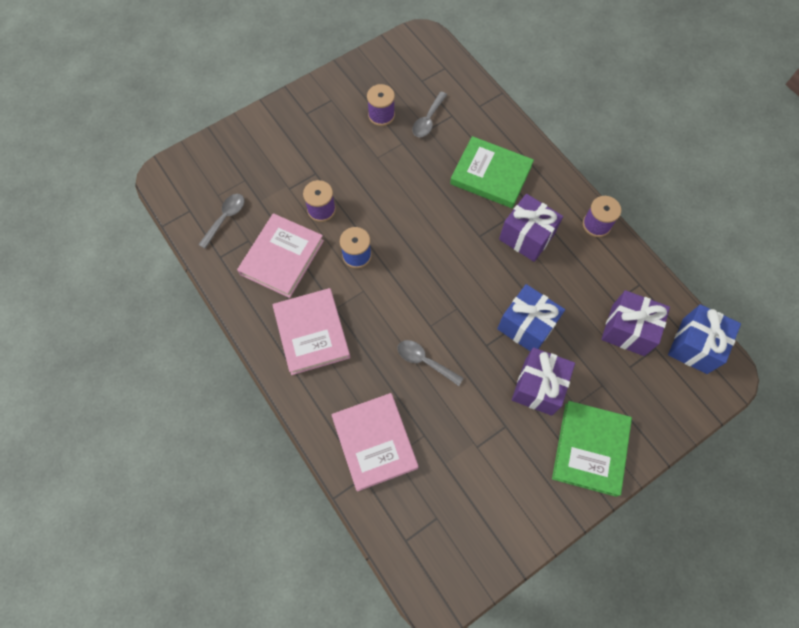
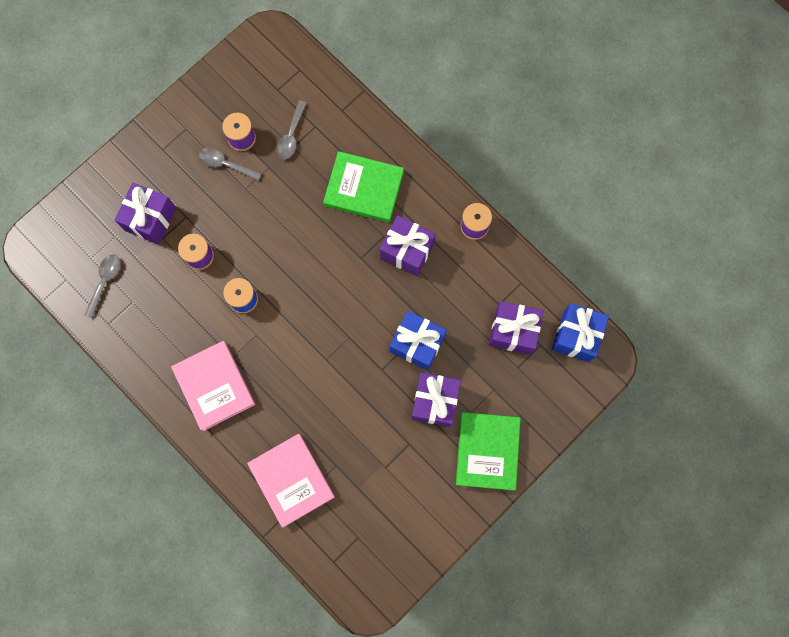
camera: 10 degrees left, 10 degrees up
pink book [237,213,324,298] -> none
grey spoon [398,340,463,386] -> grey spoon moved to [199,148,262,181]
none -> purple gift [114,183,176,245]

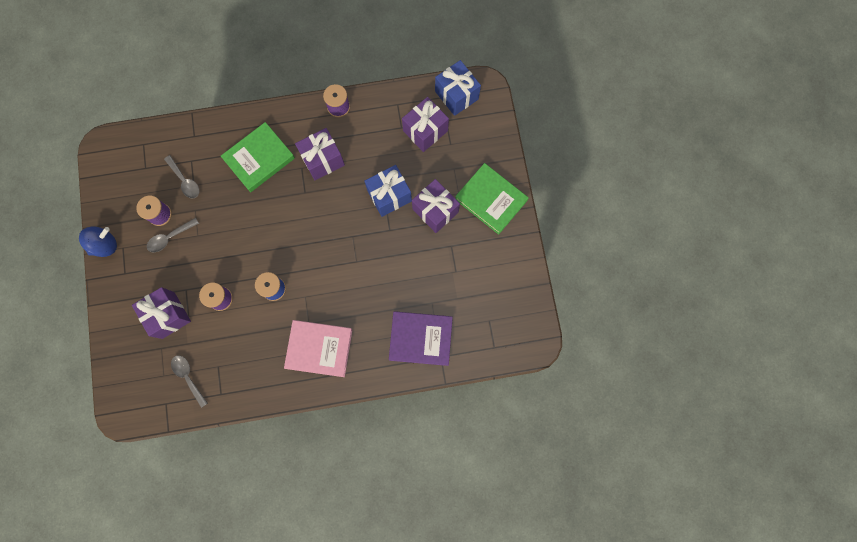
camera: 55 degrees left, 0 degrees up
pink book [247,434,335,528] -> purple book [389,311,453,366]
none -> blue spinning top [79,227,117,257]

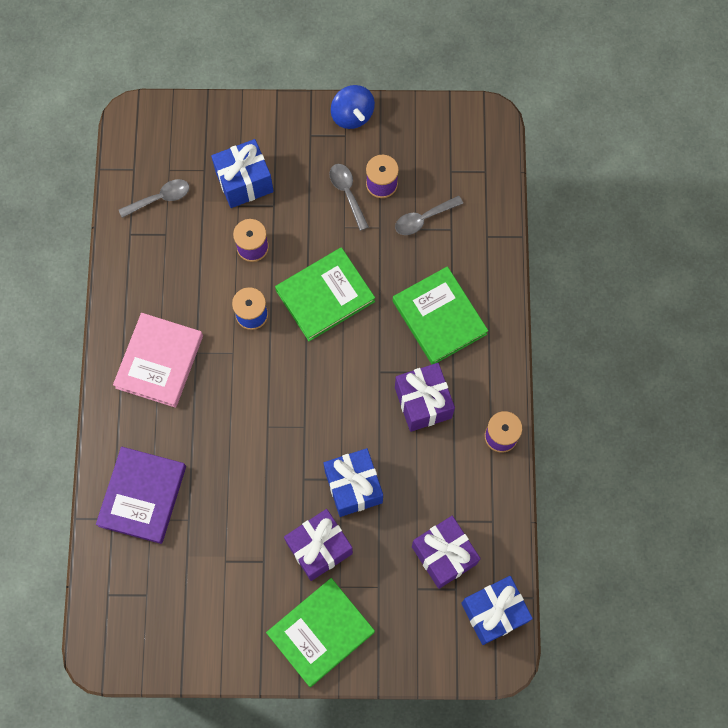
camera: 100 degrees right, 5 degrees down
purple gift [132,287,191,339] -> blue gift [211,139,274,208]
none -> green book [275,247,375,342]

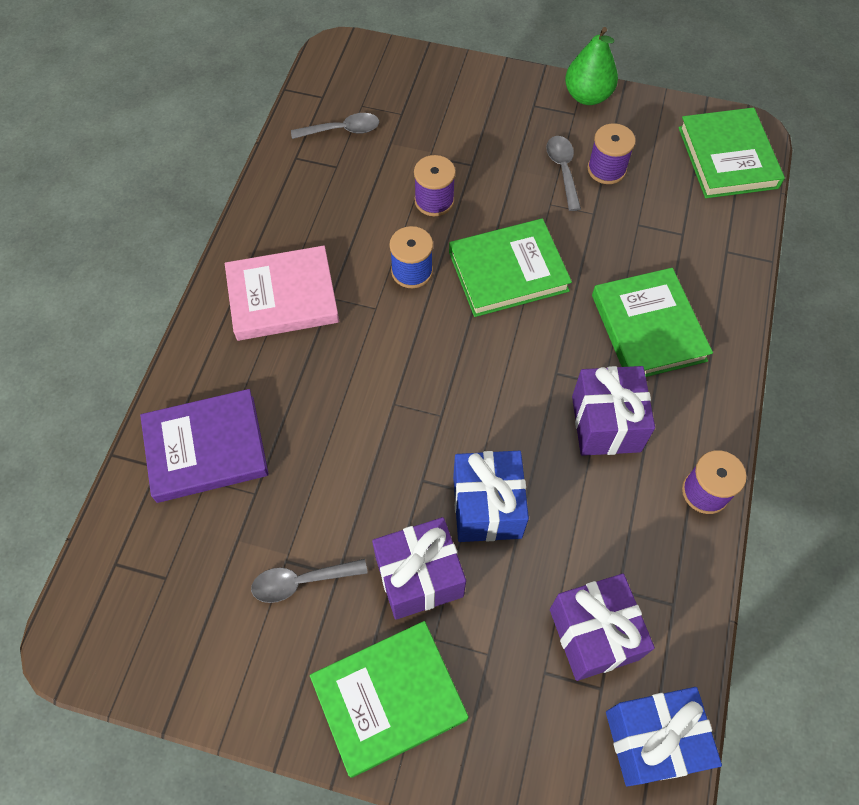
camera: 15 degrees right, 10 degrees down
purple book [96,447,186,544] -> purple book turned 45 degrees clockwise [140,389,269,503]
pink book [113,313,203,408] -> pink book turned 45 degrees clockwise [225,246,339,341]
blue gift [211,139,274,208] -> none
blue spinning top [331,85,375,129] -> green pear [565,27,618,105]
grey spoon [395,196,463,235] -> grey spoon moved to [251,559,368,603]
none -> green book [678,107,785,198]

